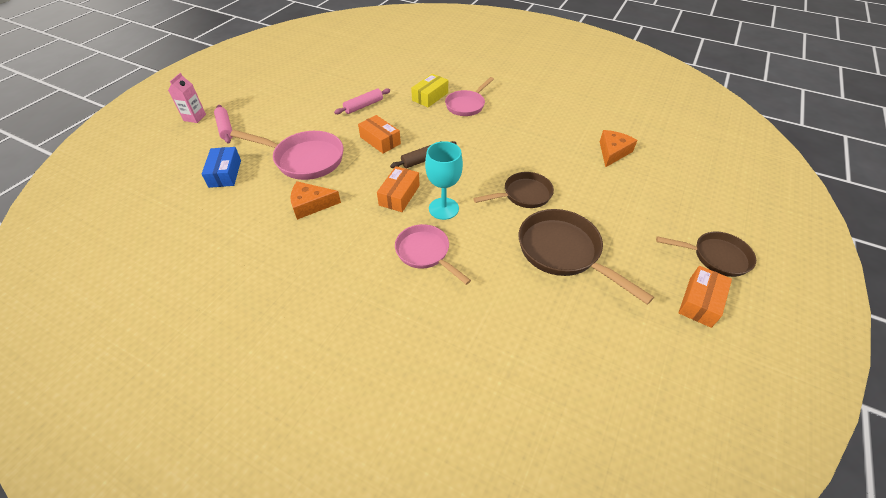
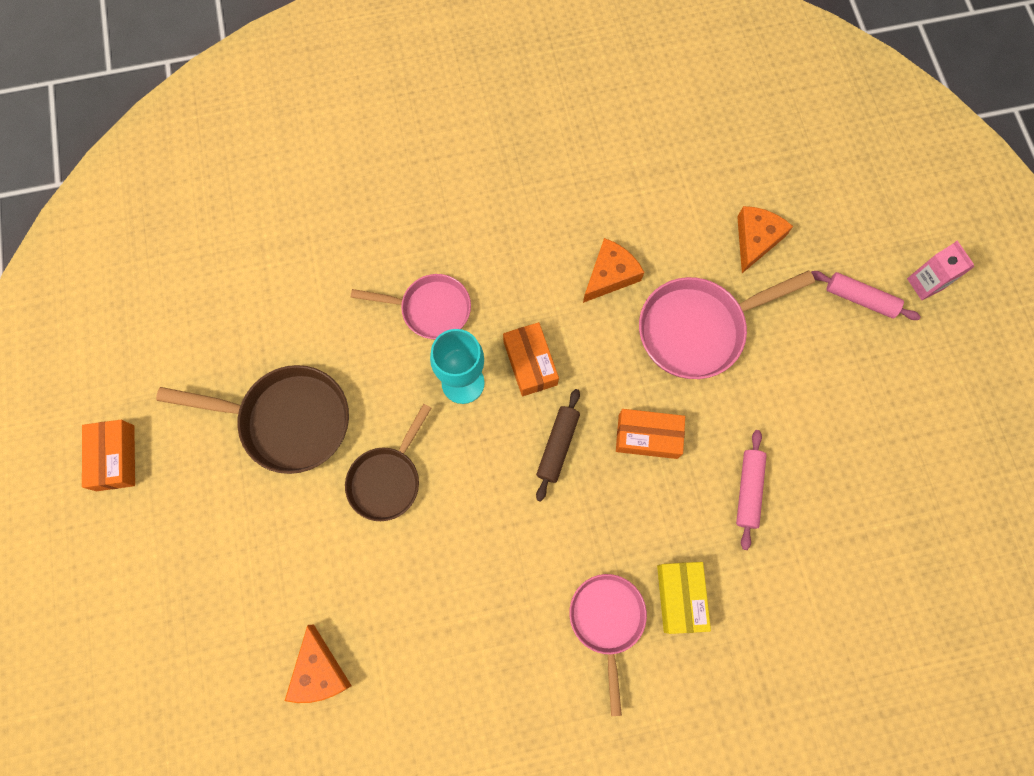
camera: 140 degrees right, 25 degrees up
blue box [202,147,241,188] -> orange cheese [737,206,793,273]
brown pan [656,231,756,277] -> none

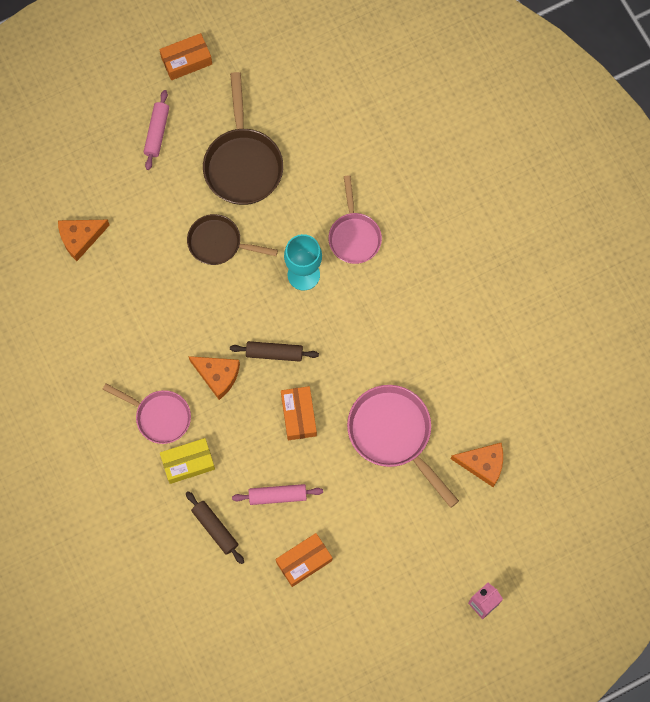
camera: 75 degrees right, 0 degrees up
orange box [503,322,559,396] -> orange box moved to [276,533,332,587]
pink pan [569,574,647,716] -> pink pan turned 45 degrees clockwise [103,384,191,444]
orange cheese [583,238,644,303] -> orange cheese moved to [188,356,240,400]
pink rolling pin [811,271,921,320] -> pink rolling pin moved to [144,90,169,170]
none -> brown rolling pin [186,491,244,564]

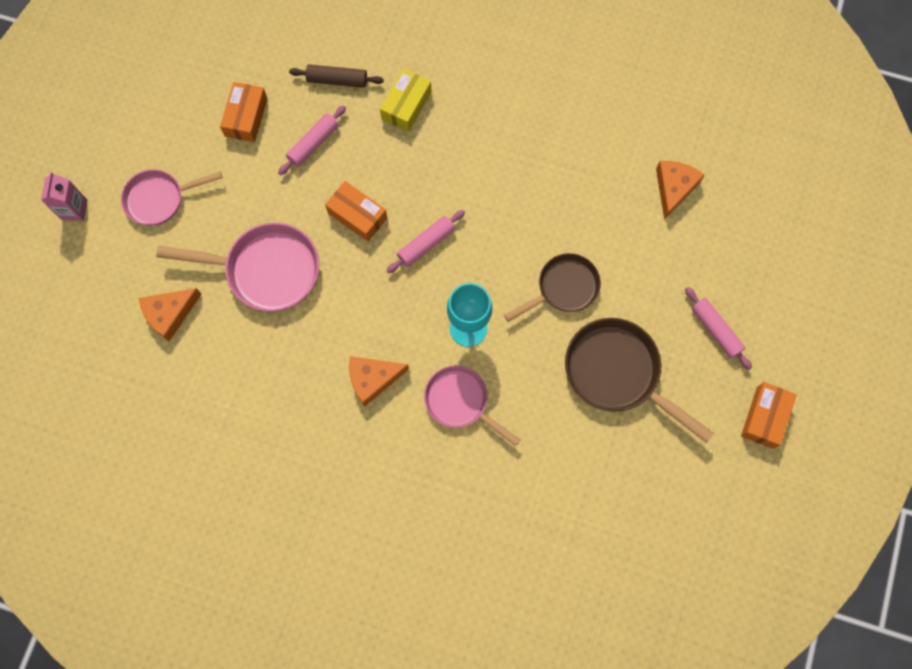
camera: 135 degrees right, 0 degrees up
pink pan [103,384,191,444] -> pink pan moved to [121,169,223,226]
orange cheese [188,356,240,400] -> orange cheese moved to [349,356,409,407]
brown rolling pin [230,341,319,362] -> pink rolling pin [386,210,465,273]

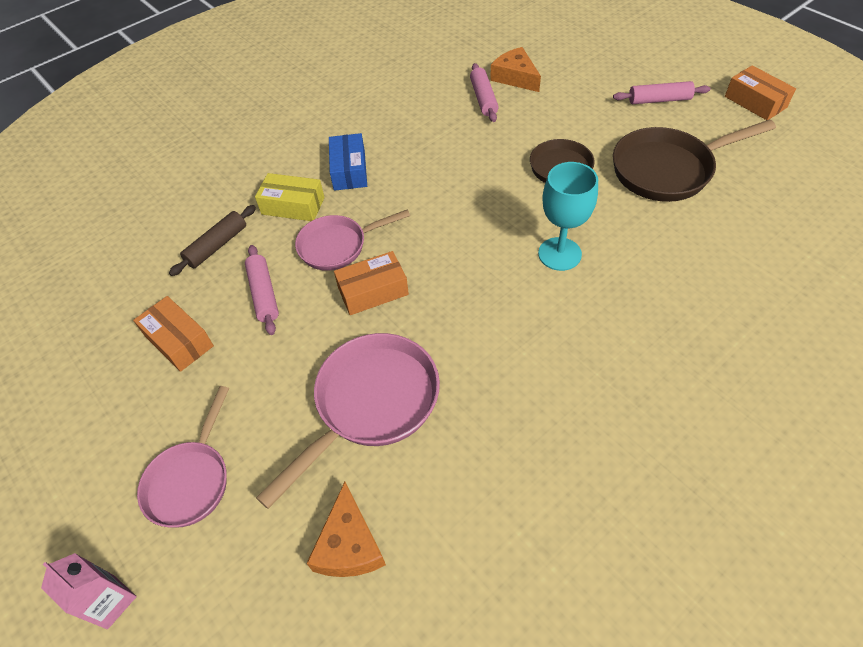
camera: 55 degrees left, 20 degrees down
orange cheese [349,356,409,407] -> none
yellow box [380,69,431,132] -> yellow box turned 45 degrees counterclockwise [255,173,325,221]
pink rolling pin [386,210,465,273] -> pink rolling pin moved to [470,63,499,122]
pink pan [424,365,520,446] -> pink pan moved to [295,210,410,271]
none -> blue box [329,133,367,191]

